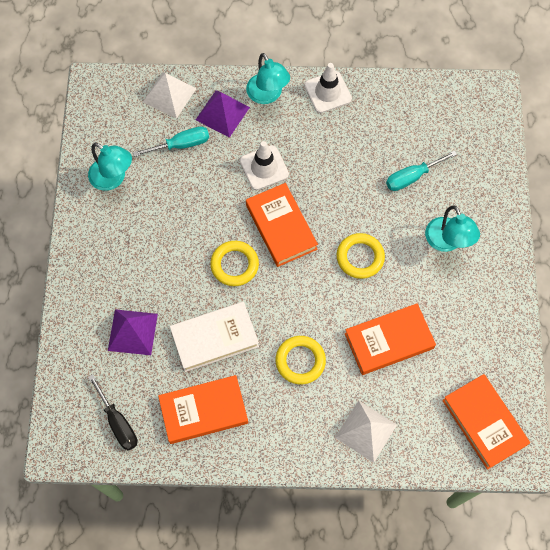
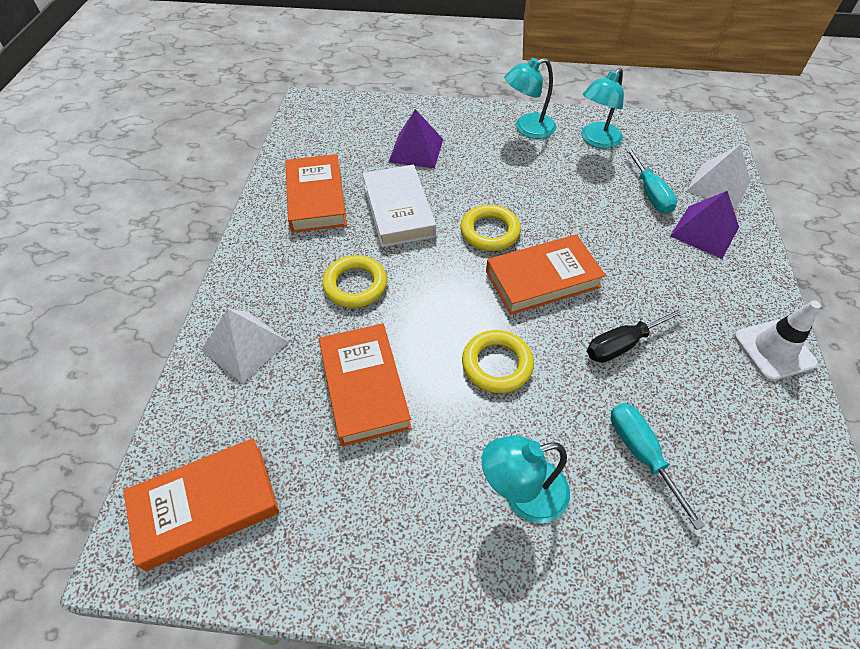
camera: 95 degrees right, 15 degrees down
black screwdriver [88,374,137,451] -> black screwdriver moved to [587,307,686,363]
white traffic cone [240,141,289,190] -> none
turquoise lamp [246,53,290,104] -> turquoise lamp moved to [504,58,556,139]

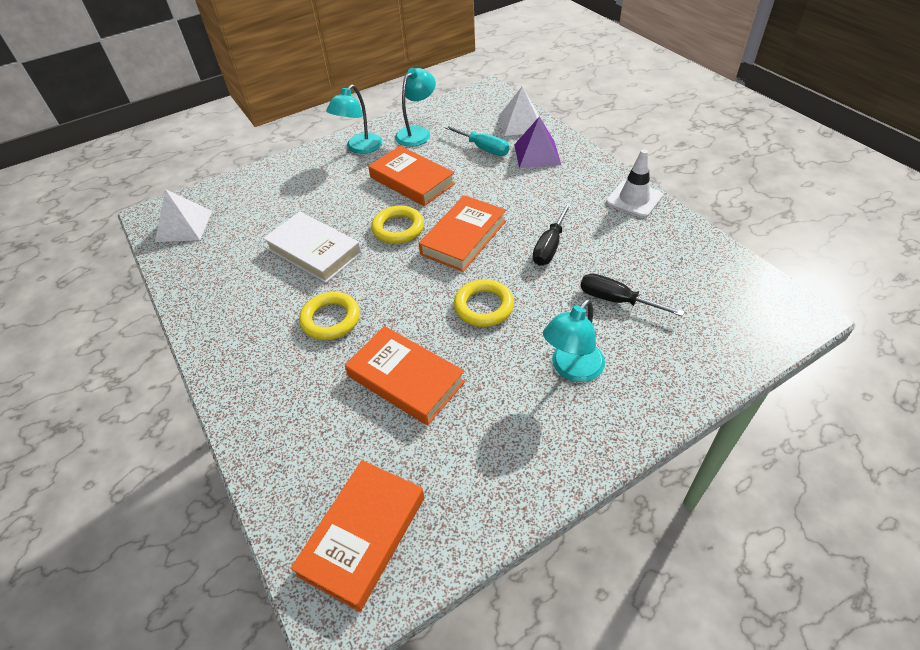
camera: 35 degrees left, 5 degrees down
white pyramid [202,309,289,383] -> white pyramid moved to [155,189,212,242]
orange book [285,154,347,233] -> orange book moved to [368,146,455,206]
purple pyramid [389,109,443,168] -> none
turquoise lamp [581,68,624,149] -> turquoise lamp turned 150 degrees counterclockwise [395,68,436,147]
turquoise screwdriver [611,403,705,530] -> black screwdriver [580,273,684,316]

